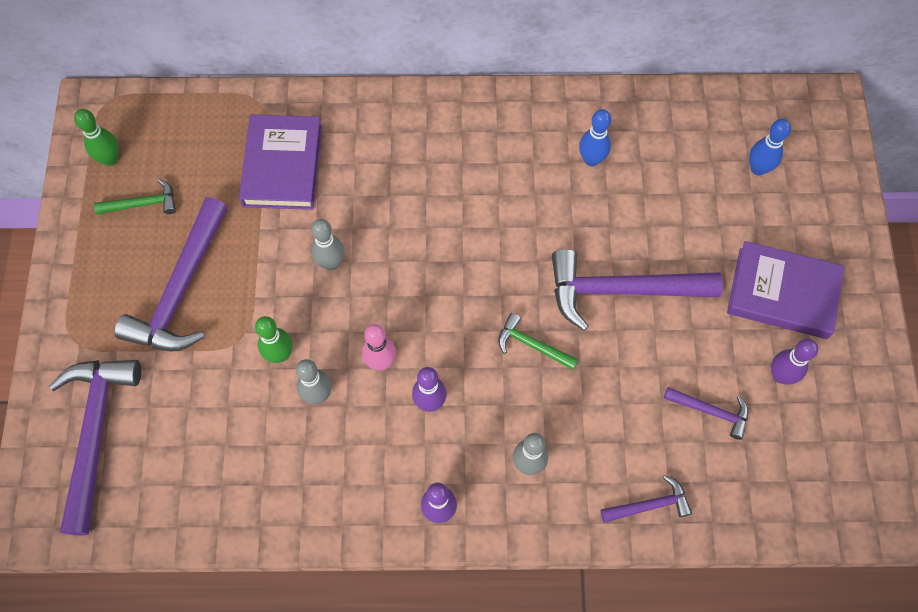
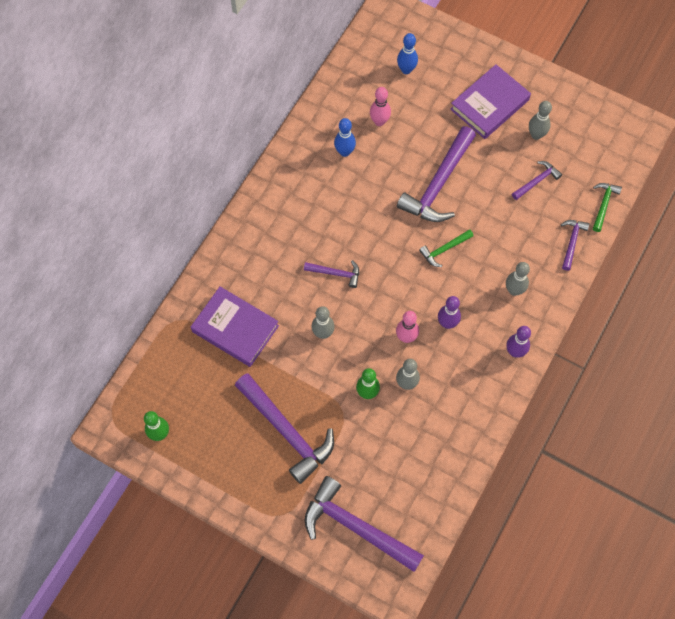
camera: 60 degrees left, 0 degrees up
green hammer [94,179,176,215] -> green hammer moved to [593,183,622,232]
purple bowling pin [771,339,818,384] -> grey bowling pin [529,101,552,140]
none -> purple hammer [304,260,359,288]
none -> pink bowling pin [370,87,391,126]

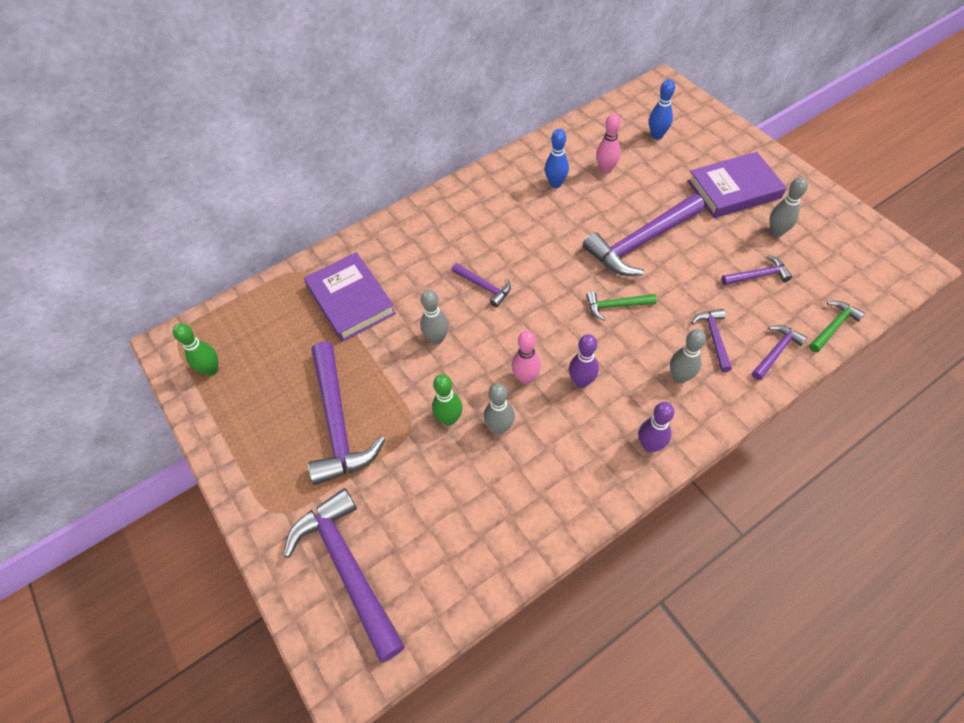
camera: 30 degrees right, 10 degrees down
none -> purple hammer [691,309,732,372]

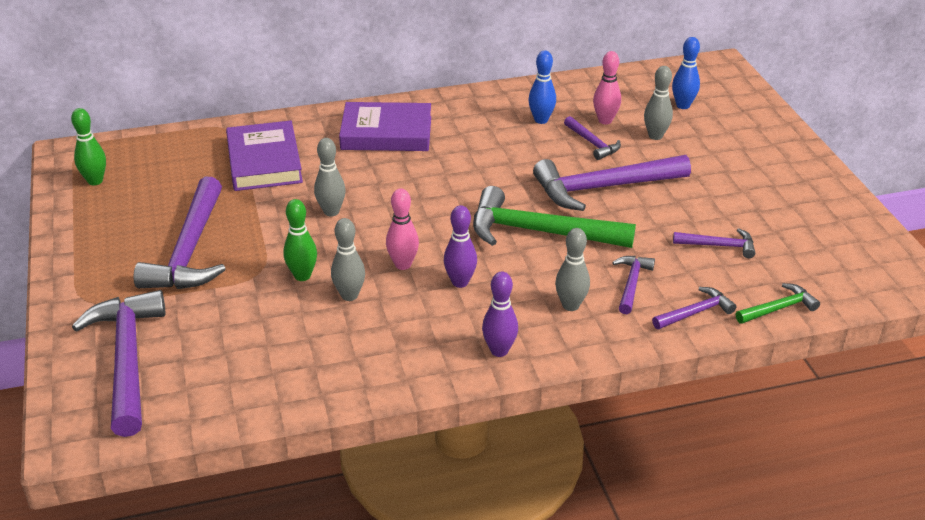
camera: 15 degrees right, 20 degrees down
purple hammer [452,263,511,307] -> purple hammer moved to [564,116,621,160]
green hammer [586,291,657,321] -> green hammer [473,186,636,248], size x2.05
purple book [688,152,787,218] -> purple book moved to [339,102,431,151]
grey bowling pin [769,177,808,237] -> grey bowling pin moved to [644,66,673,140]

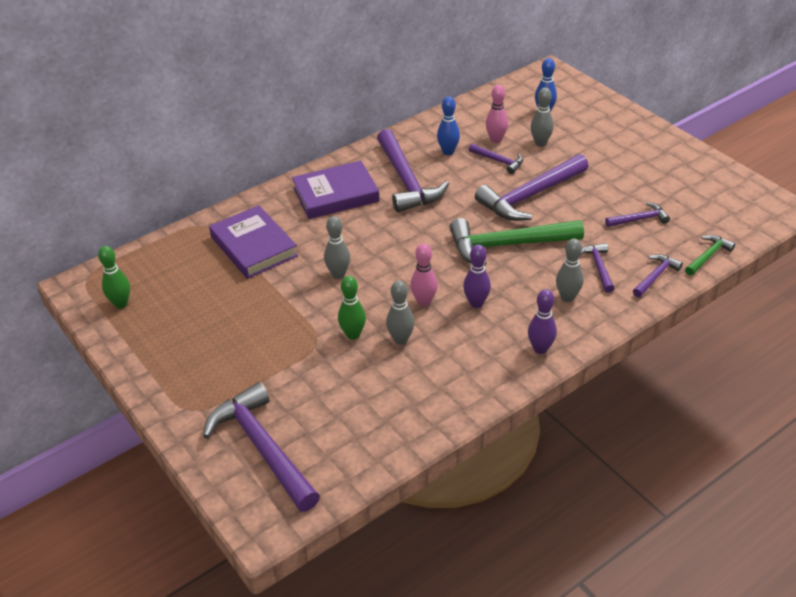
camera: 20 degrees left, 5 degrees up
purple hammer [134,177,226,289] -> purple hammer moved to [377,129,449,212]

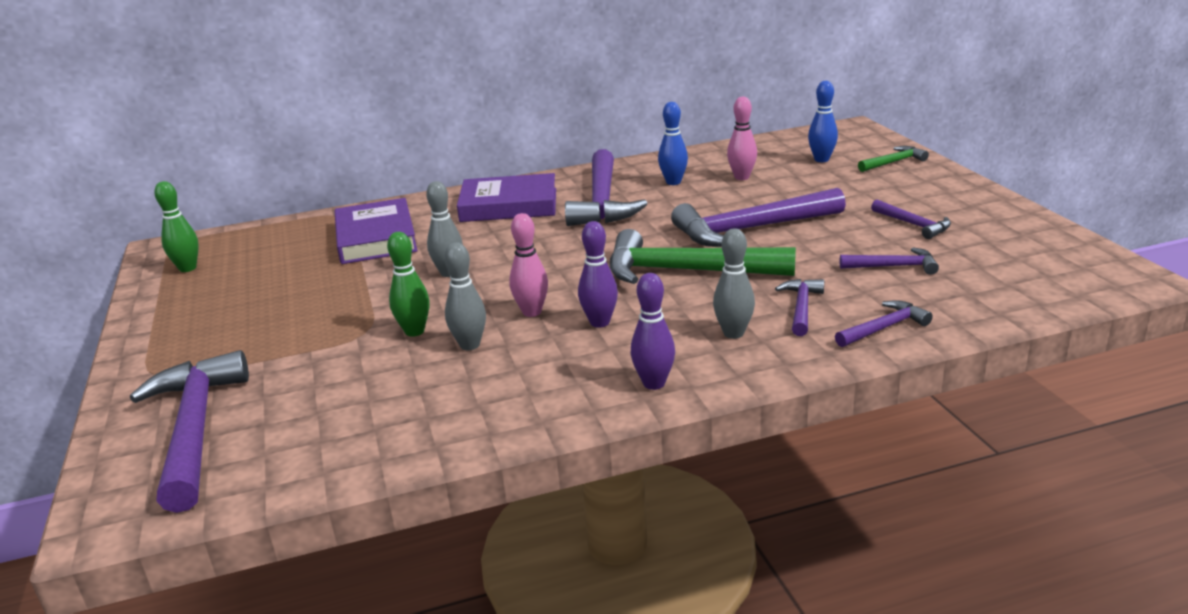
camera: 20 degrees right, 15 degrees down
purple hammer [469,144,523,174] -> purple hammer moved to [871,200,951,239]
grey bowling pin [531,88,554,146] -> none
green hammer [685,235,735,276] -> green hammer moved to [858,146,929,172]

